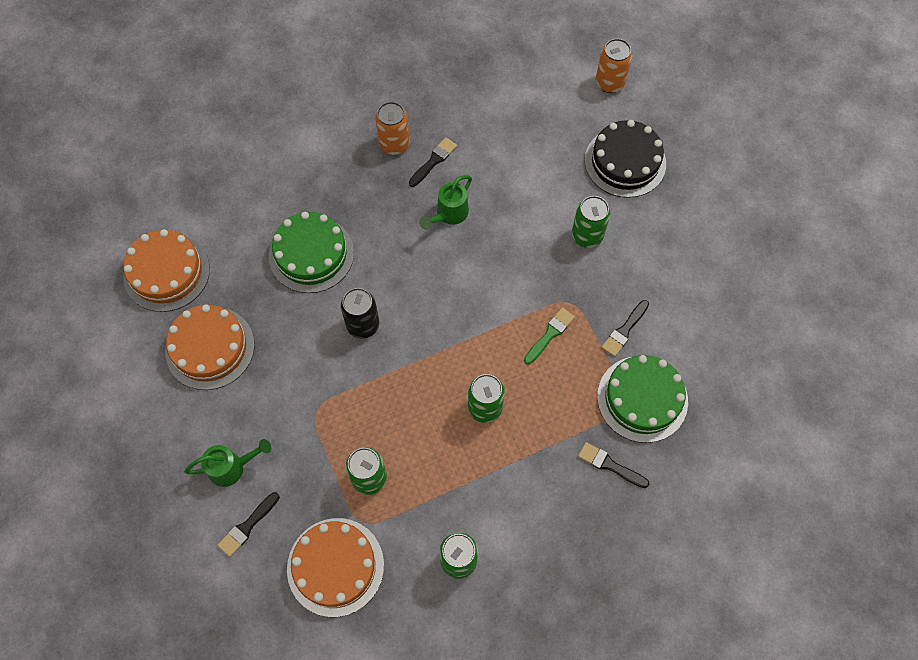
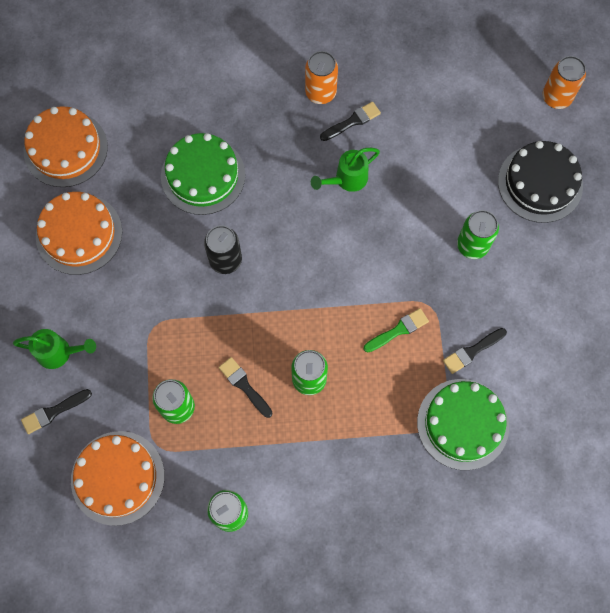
camera: 20 degrees right, 5 degrees up
black brush [578,442,649,488] -> black brush moved to [219,357,273,418]

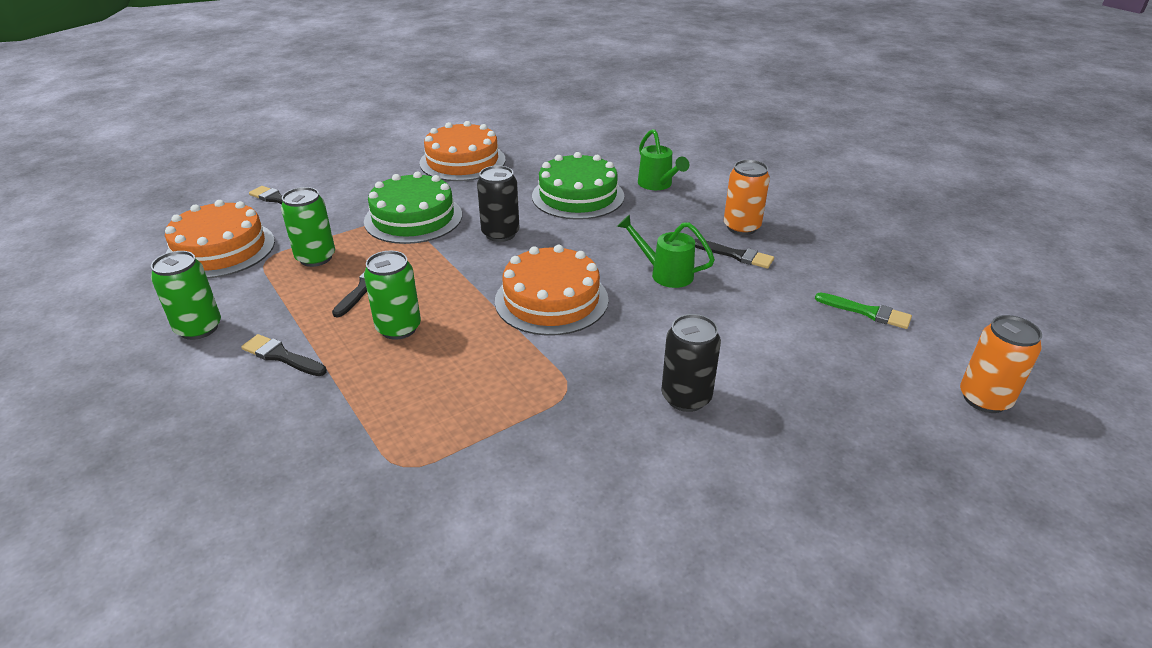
camera: 60 degrees right, 35 degrees down
green watering can [13,329,96,369] -> green watering can moved to [638,129,689,190]
orange cake [24,106,108,187] -> orange cake moved to [495,245,609,336]
green brush [364,308,429,352] -> green brush moved to [815,292,912,329]
green cake [417,379,509,470] -> green cake moved to [364,172,462,244]
black brush [443,328,507,374] -> black brush moved to [241,334,327,376]
green can [457,210,499,259] -> black can [661,314,721,412]
black cake [498,141,583,223] -> none

